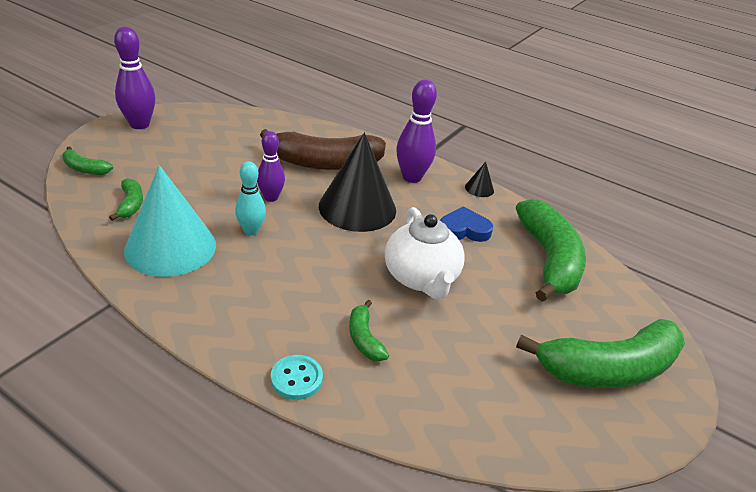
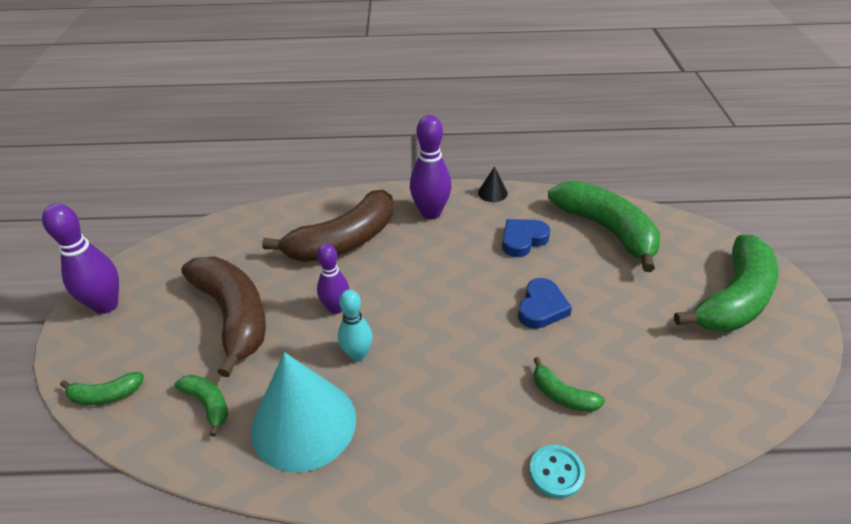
camera: 30 degrees left, 5 degrees up
black cone [319,133,396,232] -> none
white teapot [385,207,465,299] -> blue heart [518,278,572,329]
none -> brown banana [181,256,266,377]

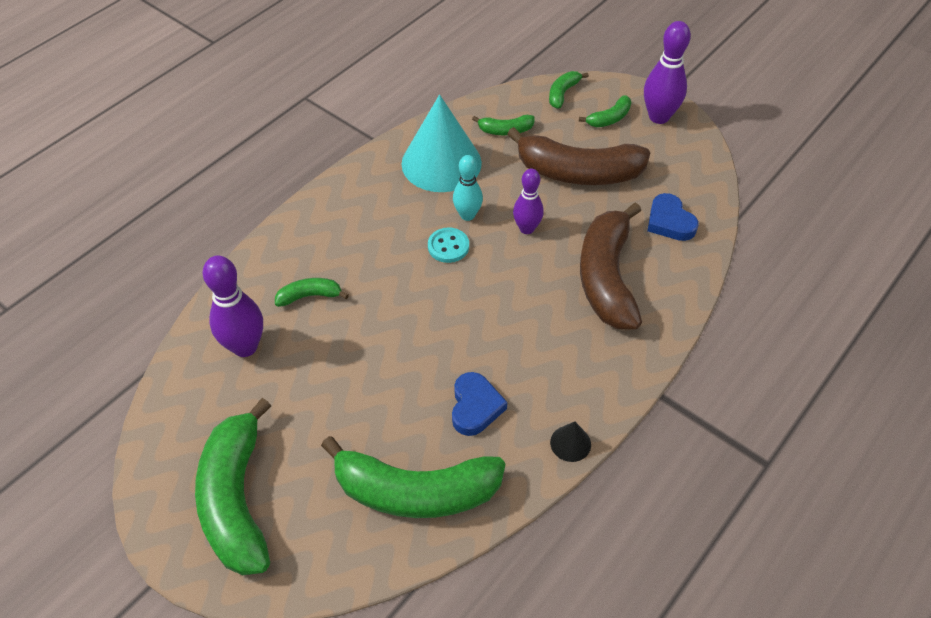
camera: 130 degrees right, 10 degrees up
purple bowling pin [410,115,451,219] -> purple bowling pin moved to [203,255,263,357]
blue heart [518,278,572,329] -> blue heart moved to [647,193,699,241]
turquoise button [529,445,585,499] -> turquoise button moved to [428,227,469,263]
none -> green banana [579,95,631,127]

